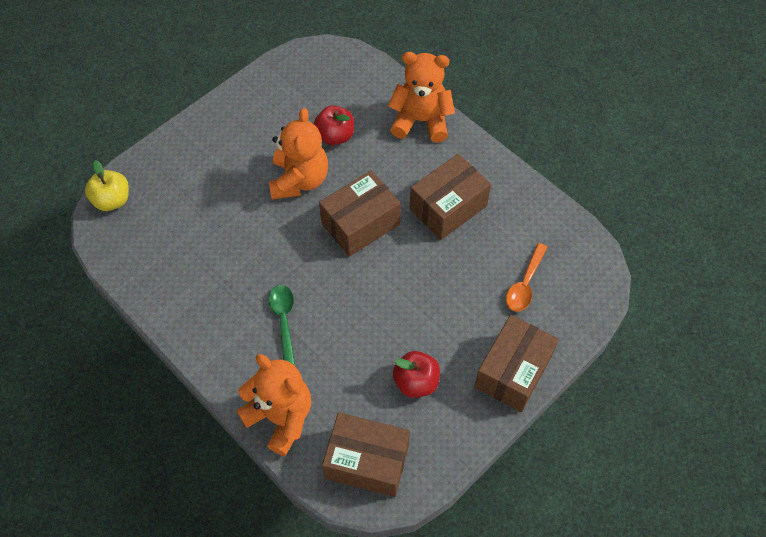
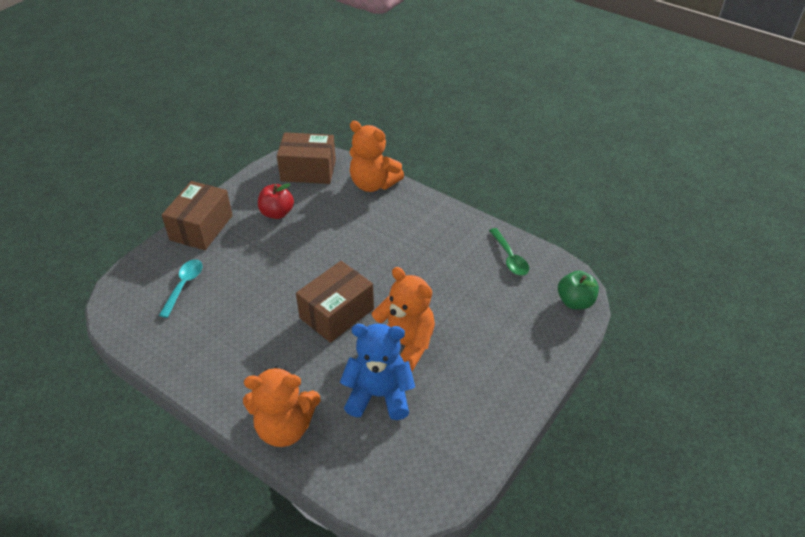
camera: 170 degrees right, 15 degrees down
yellow apple [85,160,129,211] -> green apple [558,271,599,310]
orange teddy bear [269,108,328,199] -> orange teddy bear turned 135 degrees clockwise [371,267,435,372]
green spoon [269,285,295,365] -> green spoon moved to [489,228,529,276]
red apple [314,105,354,145] -> blue teddy bear [340,324,415,420]
brown box [410,154,491,240] -> none
orange spoon [506,243,547,312] -> turquoise spoon [159,259,203,318]

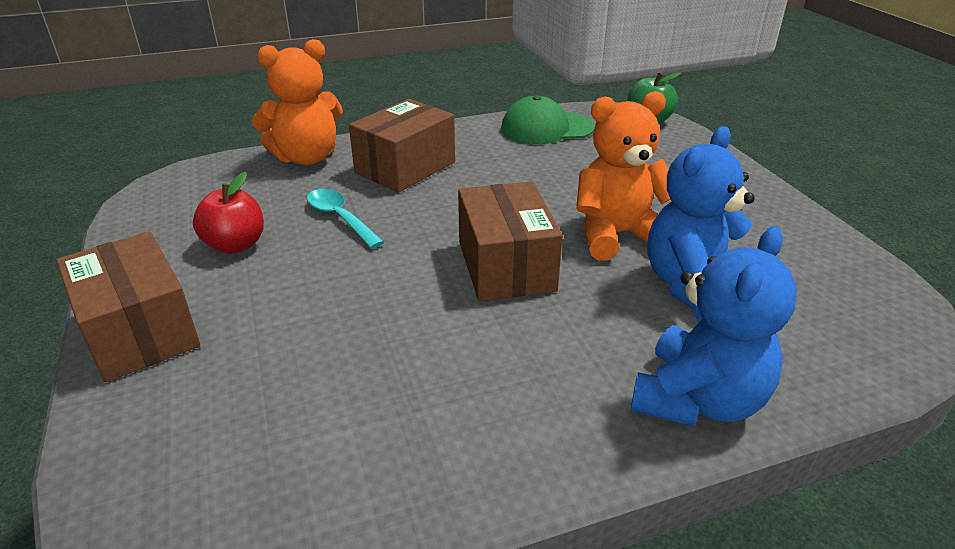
camera: 55 degrees left, 10 degrees down
turquoise spoon [159,259,203,318] -> turquoise spoon moved to [307,189,384,249]
orange teddy bear [243,366,320,447] -> blue teddy bear [631,226,797,426]
brown box [277,132,336,184] -> brown box moved to [349,99,455,192]
green spoon [489,228,529,276] -> green cap [501,95,595,144]

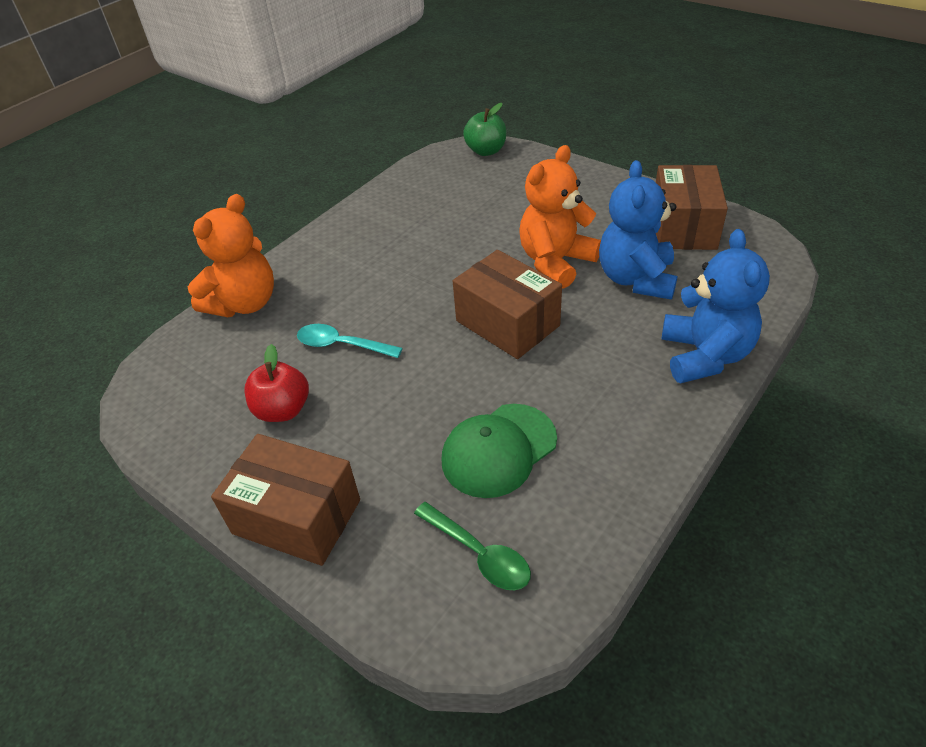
camera: 30 degrees left, 10 degrees up
brown box [349,99,455,192] -> brown box moved to [656,165,728,250]
green cap [501,95,595,144] -> green cap moved to [441,404,557,498]
none -> green spoon [414,502,531,590]

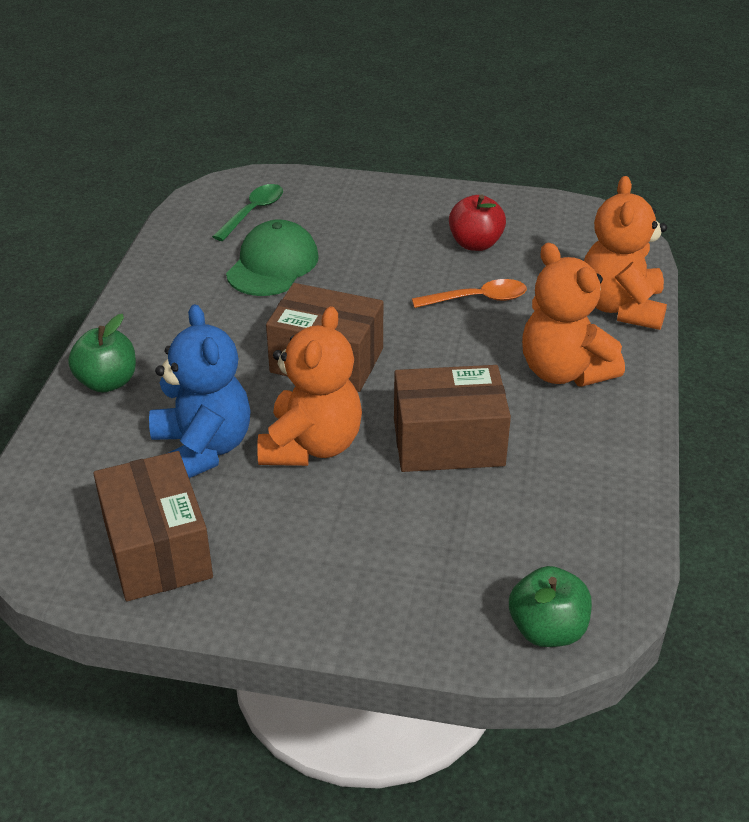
camera: 150 degrees right, 5 degrees down
brown box [211,434,360,566] -> brown box moved to [394,365,511,472]
turquoise spoon [297,324,403,358] -> orange spoon [412,279,527,308]
green spoon [414,502,531,590] -> green spoon turned 105 degrees clockwise [212,184,283,241]
blue teddy bear [662,229,770,383] -> green apple [68,314,136,392]
none -> orange teddy bear [522,243,625,387]

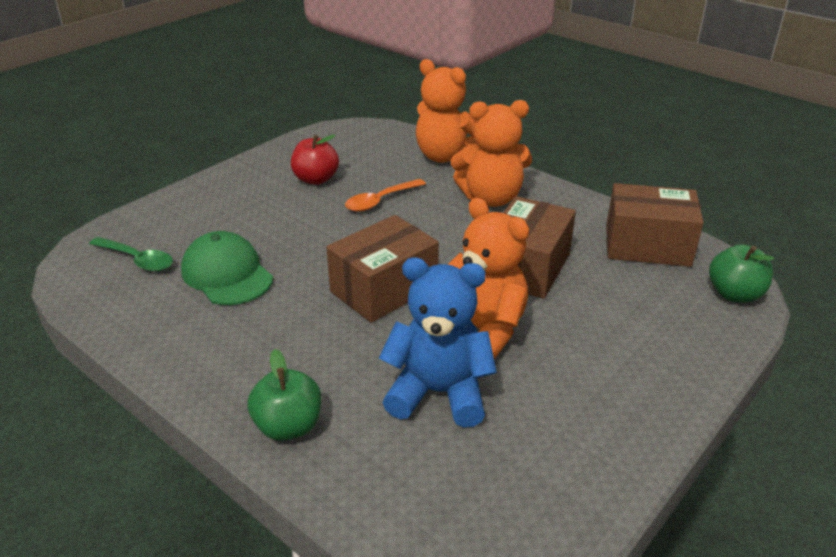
camera: 60 degrees left, 5 degrees down
brown box [93,451,213,601] -> brown box moved to [606,183,704,267]
green spoon [212,184,283,241] -> green spoon turned 150 degrees clockwise [89,237,173,272]
orange spoon [412,279,527,308] -> orange spoon turned 150 degrees counterclockwise [345,179,426,212]

